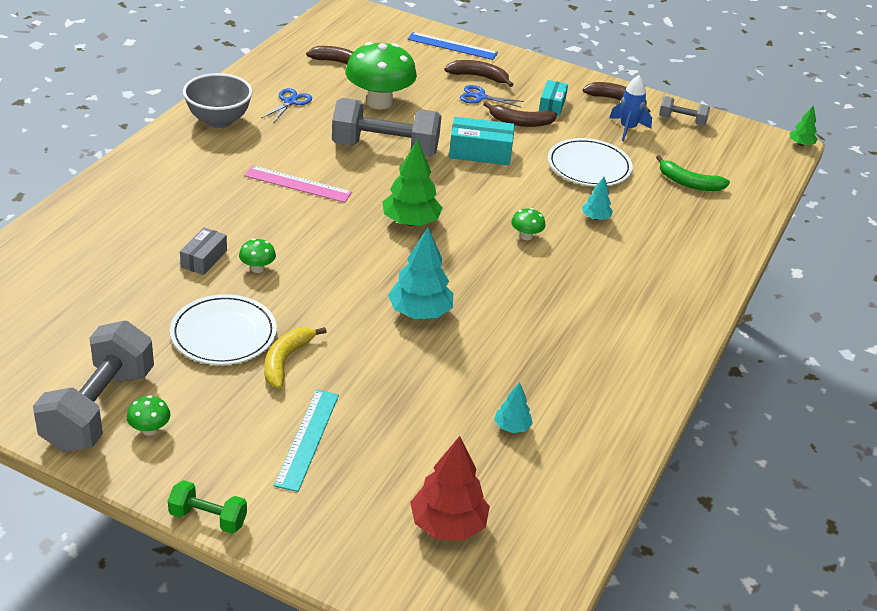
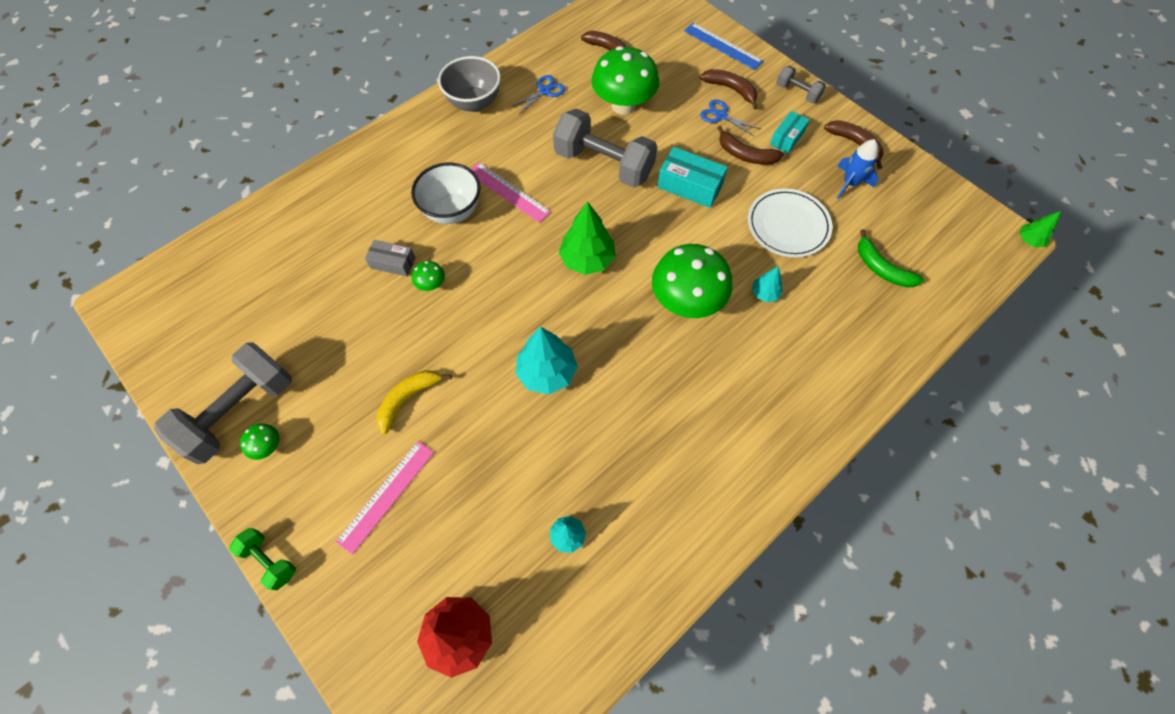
camera: 25 degrees right, 25 degrees up
white plate [170,294,277,365] -> none
grey box [180,227,227,275] -> grey box turned 60 degrees clockwise [365,240,416,276]
turquoise ruler [274,389,339,492] -> pink ruler [336,441,434,555]
green mushroom [511,208,545,240] -> green mushroom [652,244,732,318], size x2.35
grey dumbbell [659,96,710,126] -> grey dumbbell moved to [776,65,826,103]
none -> white bowl [411,163,481,224]

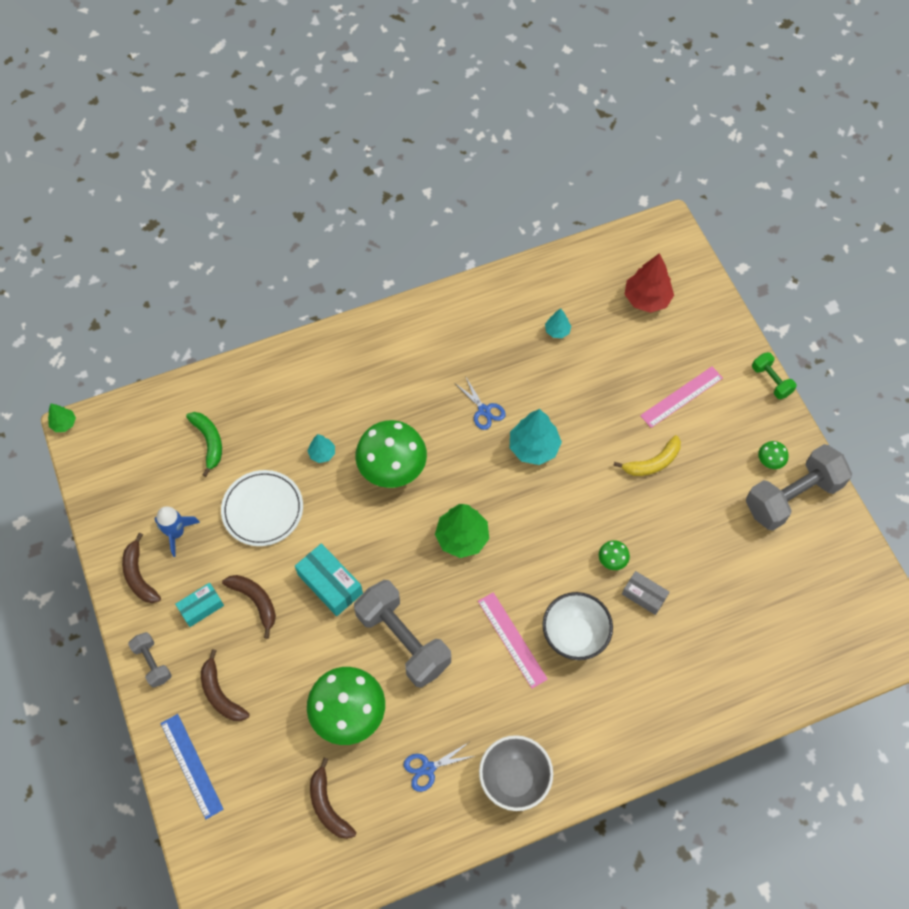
camera: 160 degrees left, 0 degrees up
blue scissors [700,99,760,137] -> blue scissors moved to [456,376,506,430]

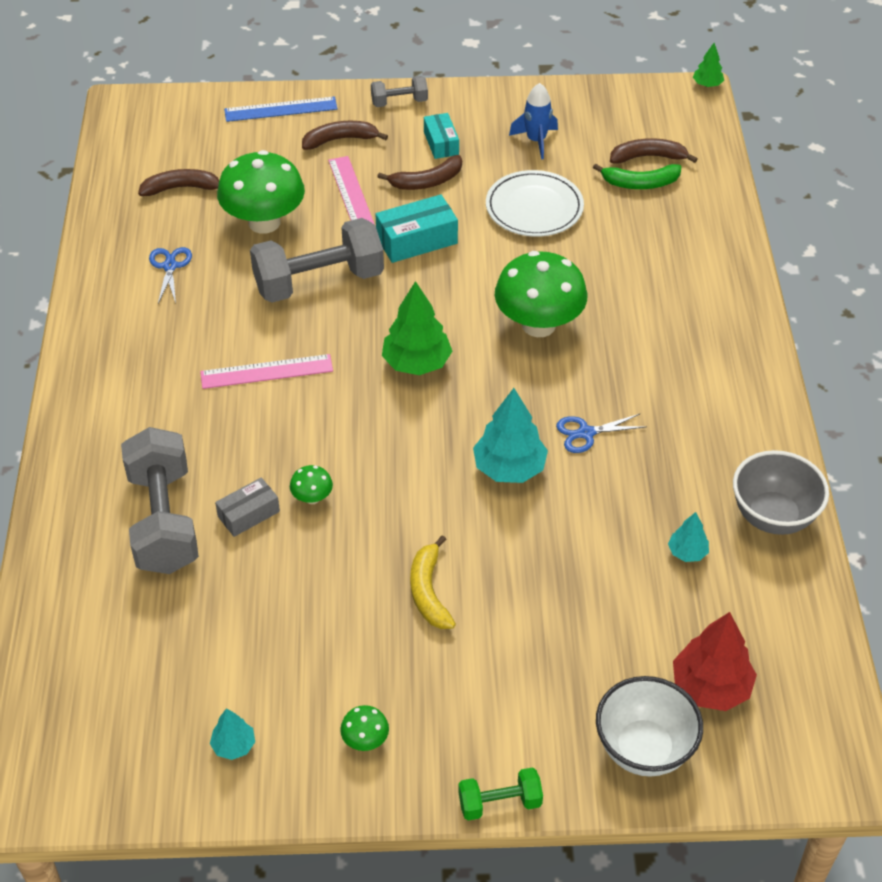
camera: 110 degrees right, 15 degrees down
brown banana [122,533,161,603] -> brown banana moved to [610,138,698,164]
turquoise tree [308,434,335,463] -> turquoise tree moved to [210,708,255,760]
grey bowl [479,735,553,811] -> grey bowl moved to [733,450,829,535]
white bowl [542,592,613,660] -> white bowl moved to [596,676,703,777]
pink ruler [640,367,723,428] -> pink ruler moved to [328,156,375,225]
grey dumbbell [746,444,852,531] -> grey dumbbell moved to [121,427,199,574]

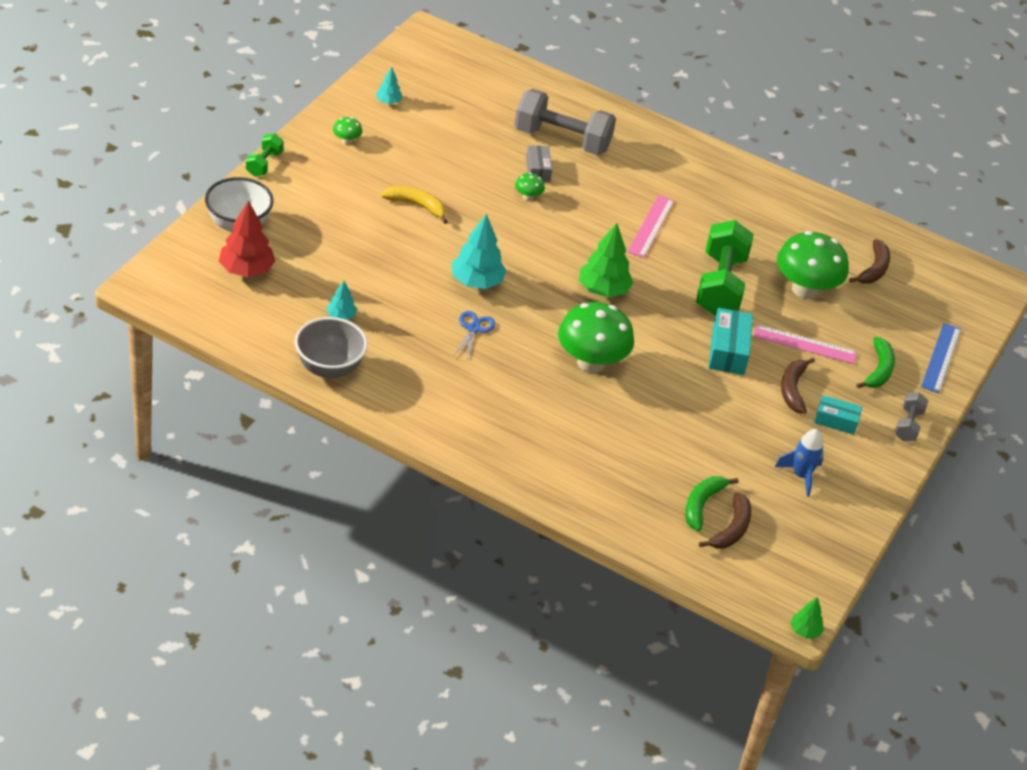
camera: 115 degrees right, 5 degrees down
blue scissors [149,247,192,303] -> none
grey dumbbell [250,218,384,303] -> green dumbbell [696,220,754,316]
brown banana [302,121,388,150] -> green banana [856,337,895,388]
white plate [486,170,584,237] -> none

